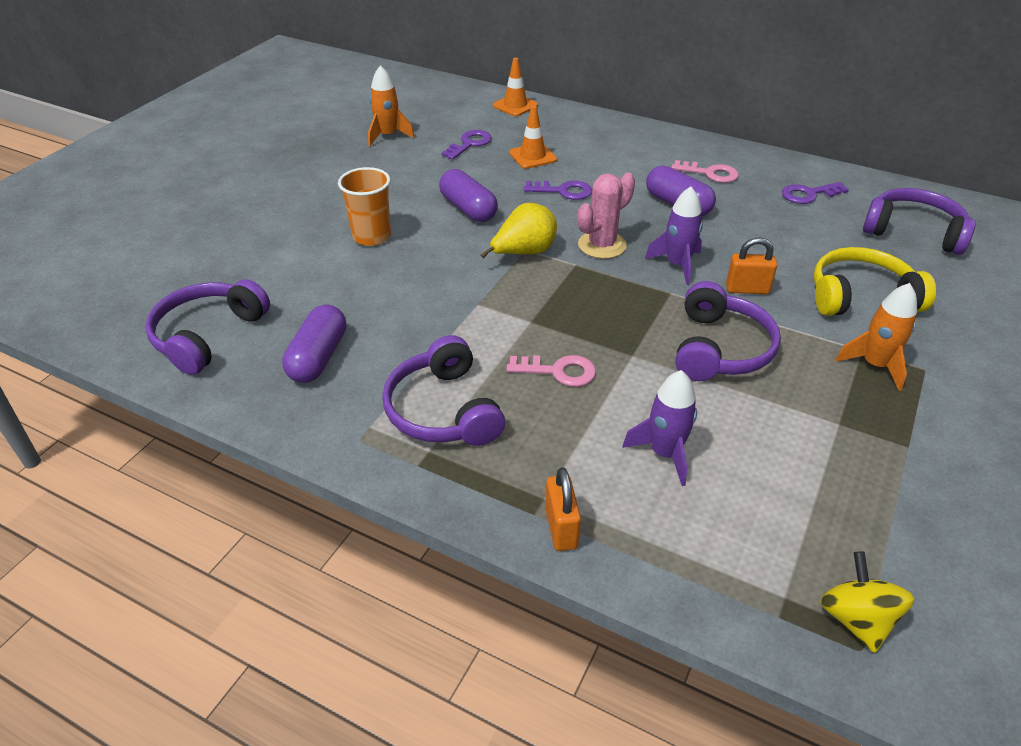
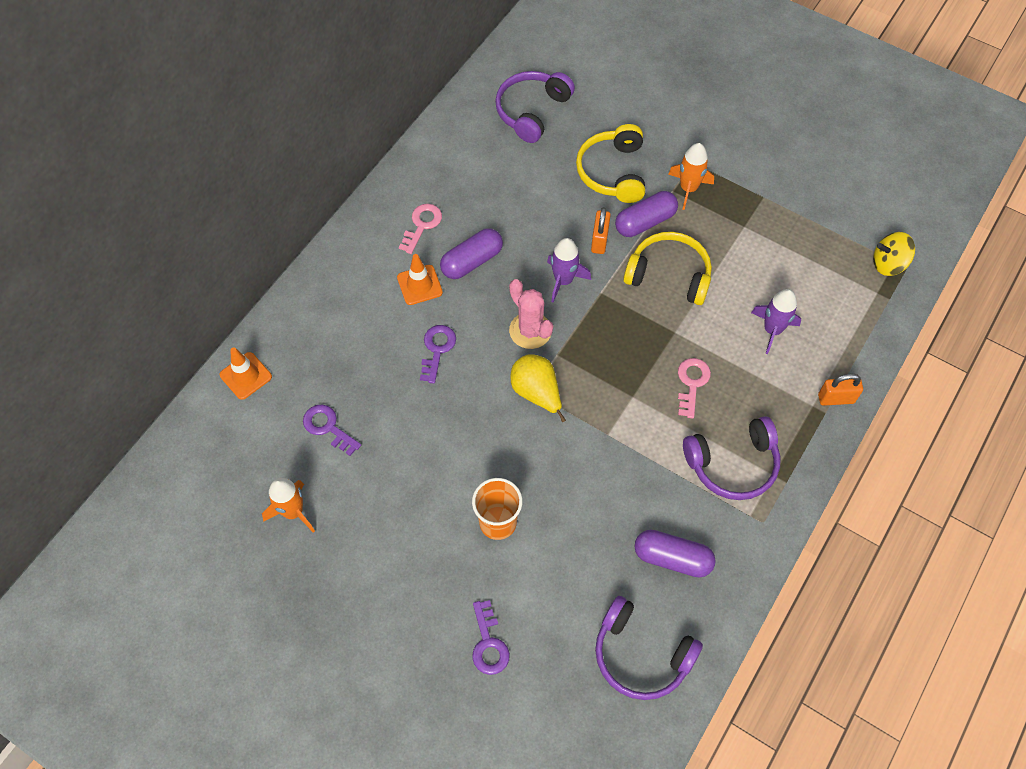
camera: 85 degrees left, 20 degrees up
purple capsule [439,169,498,222] -> purple capsule moved to [615,191,678,237]
orange traffic cone [509,105,557,169] -> orange traffic cone moved to [397,254,443,305]
purple headphones [675,281,781,381] -> yellow headphones [623,232,712,305]
purple key [782,182,849,204] -> purple key moved to [472,600,510,675]

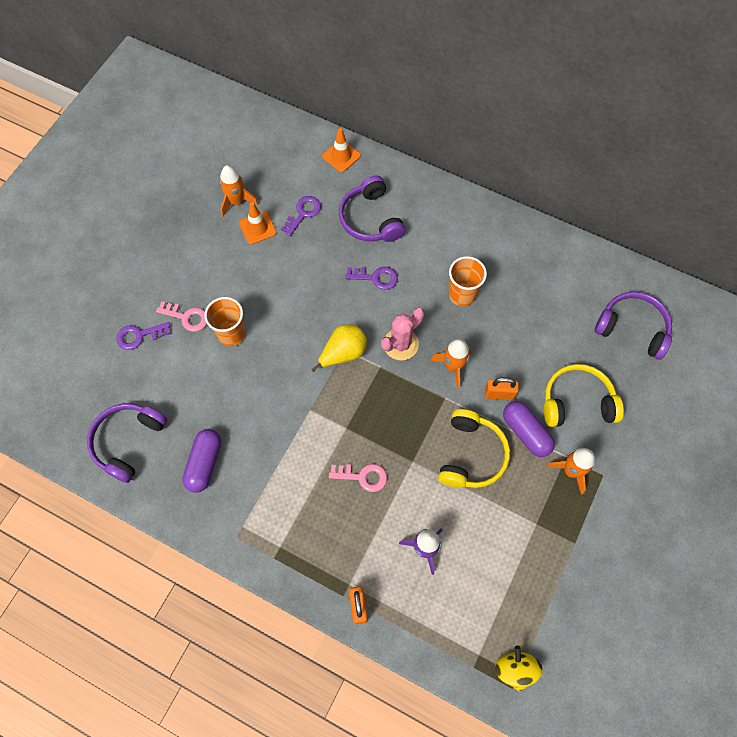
camera: 85 degrees right, 5 degrees up
orange traffic cone [397,254,443,305] -> orange traffic cone moved to [239,202,277,245]
pink key [399,204,442,254] -> pink key moved to [156,301,207,332]
purple capsule [440,228,503,279] -> orange cup [449,256,487,307]
purple rocket [547,238,591,303] -> orange rocket [431,339,472,389]
purple headphones [683,416,780,500] -> purple headphones moved to [339,175,405,242]

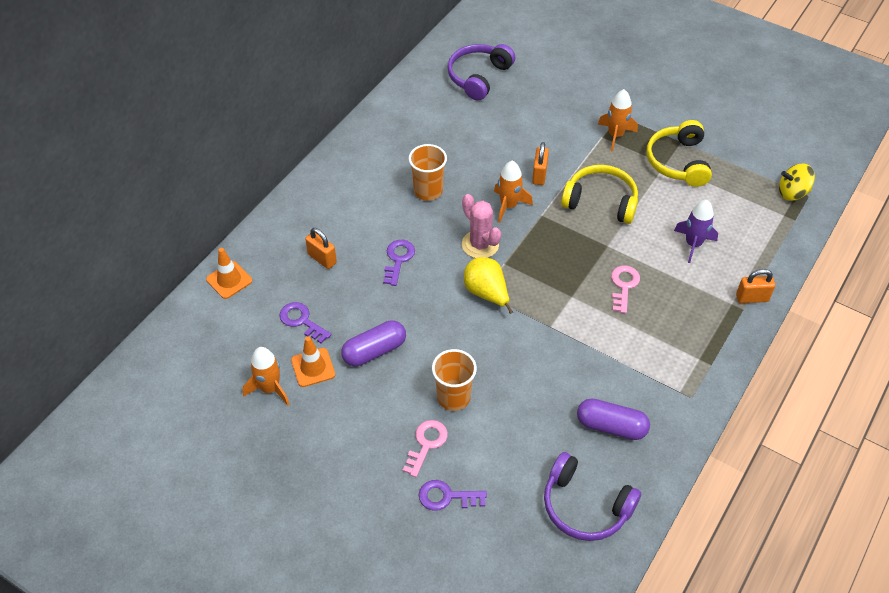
camera: 85 degrees left, 15 degrees down
purple key [116,322,171,350] -> purple key turned 105 degrees clockwise [419,480,487,511]
purple headphones [339,175,405,242] -> orange padlock [305,228,337,269]
purple capsule [503,401,555,457] -> purple capsule moved to [341,320,406,366]
yellow headphones [544,364,624,427] -> yellow headphones moved to [647,120,712,187]

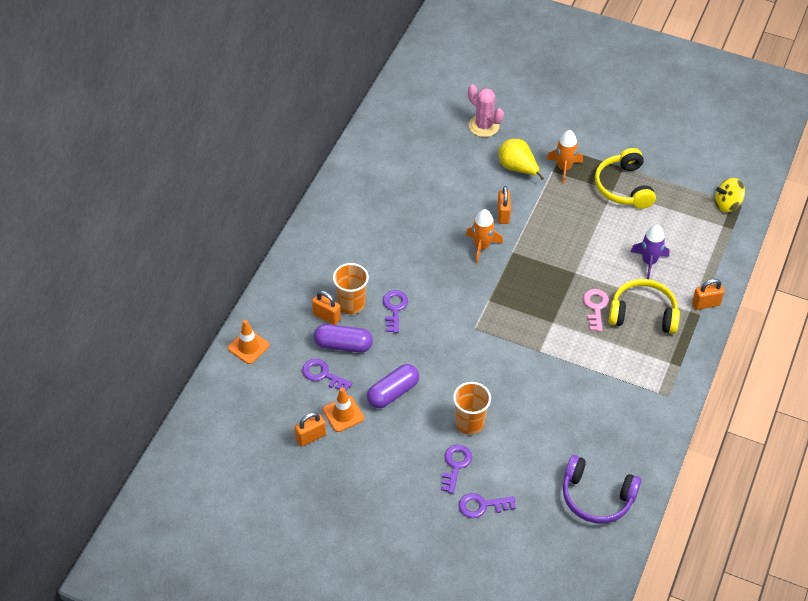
camera: 10 degrees left, 0 degrees up
orange rocket [243,347,290,405] -> orange padlock [295,412,326,447]
pink key [403,420,448,477] -> purple key [441,445,472,494]
orange cup [409,144,447,201] -> orange cup moved to [333,263,369,314]
purple headphones [447,44,515,101] -> none
pink cactus [462,194,501,258] -> pink cactus moved to [468,84,504,137]
yellow pear [464,257,513,314] -> yellow pear moved to [499,139,544,180]
yellow headphones [561,165,638,224] -> yellow headphones moved to [609,279,680,334]
purple capsule [577,398,650,440] -> purple capsule moved to [314,324,373,353]

